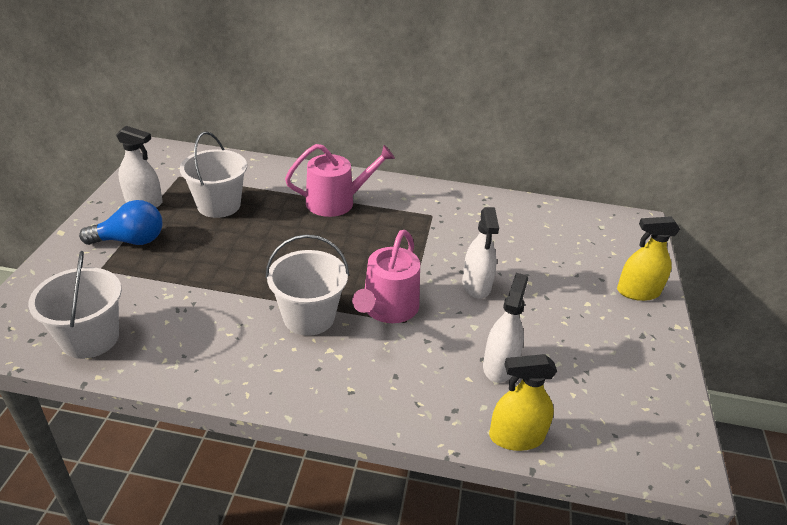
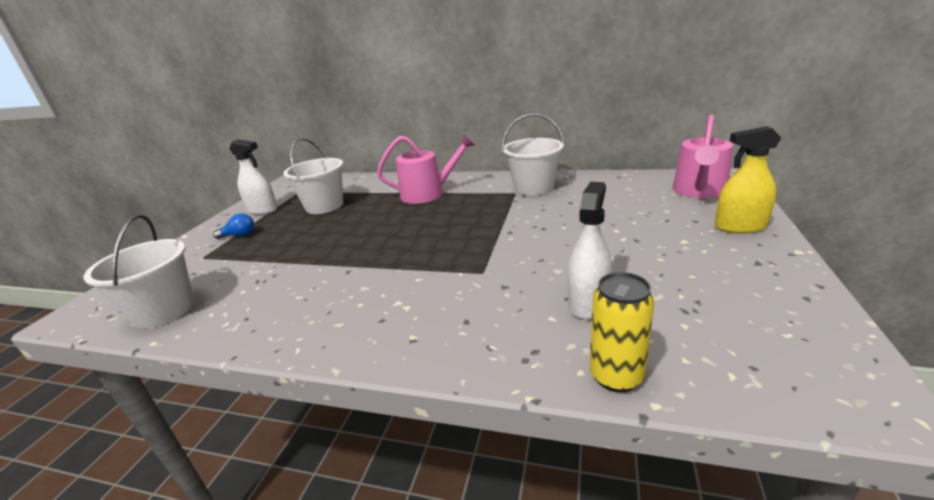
camera: 10 degrees right, 10 degrees down
blue light bulb [79,200,162,245] -> blue light bulb [213,213,254,239], size x0.57
white bucket [266,234,349,336] -> white bucket moved to [502,113,564,195]
pink watering can [352,230,420,323] -> pink watering can moved to [673,114,733,198]
white spray bottle [462,207,499,299] -> none
yellow spray bottle [489,354,558,451] -> yellow can [590,272,654,392]

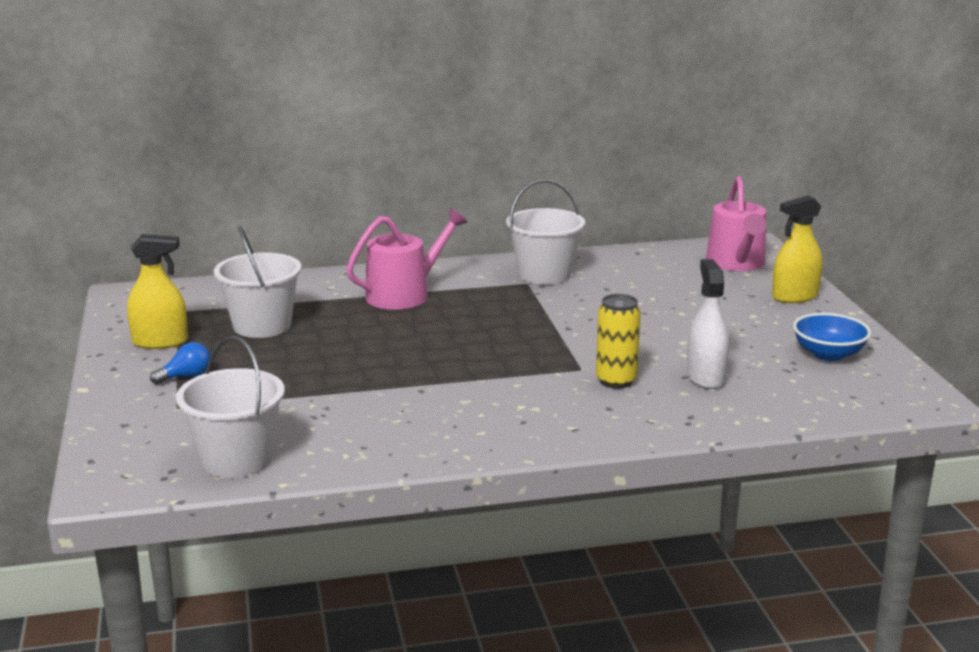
camera: 30 degrees left, 5 degrees down
white spray bottle [229,139,278,215] -> yellow spray bottle [127,234,188,349]
yellow can [590,272,654,392] -> yellow can moved to [596,294,641,389]
none -> blue bowl [793,313,871,361]

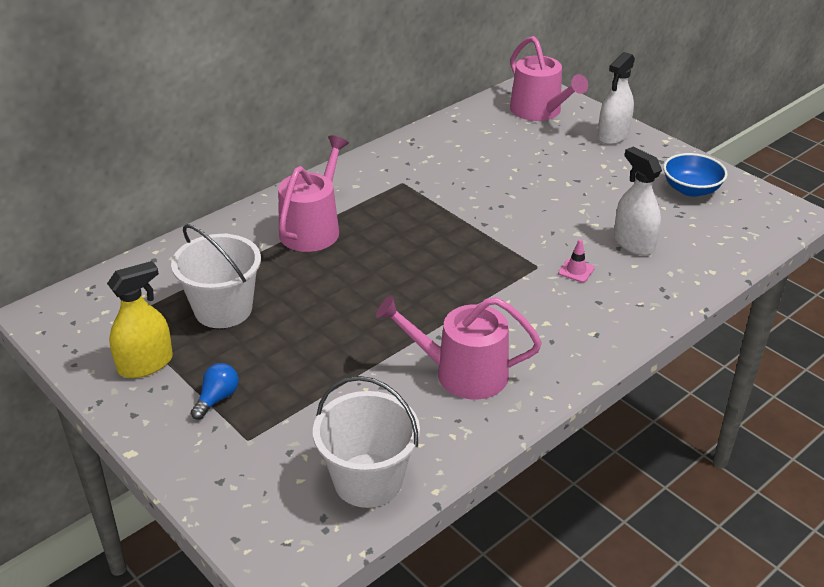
camera: 30 degrees left, 15 degrees up
white bucket [506,180,585,285] -> none
yellow can [596,294,641,389] -> pink traffic cone [558,239,595,283]
yellow spray bottle [772,196,823,303] -> white spray bottle [598,52,635,145]
none -> pink watering can [376,296,542,400]

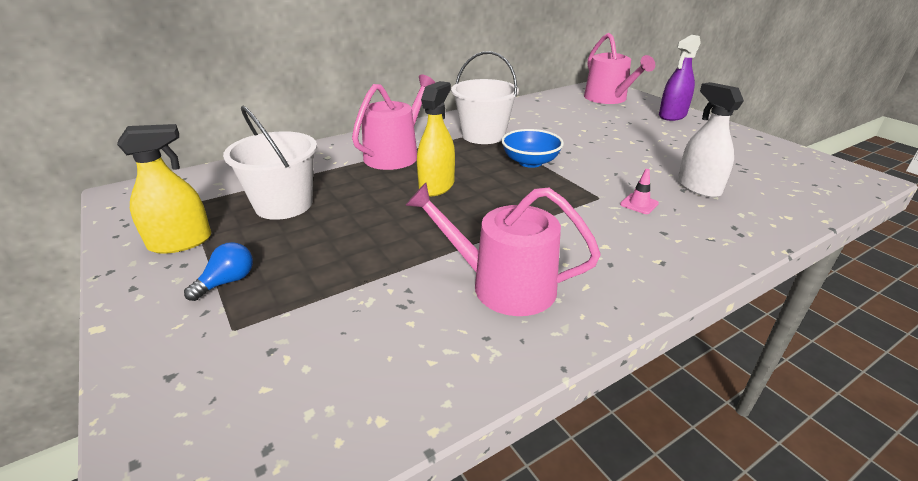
camera: 10 degrees right, 5 degrees down
white bucket [313,376,420,508] -> white bucket moved to [451,51,519,144]
white spray bottle [598,52,635,145] -> purple spray bottle [659,35,701,121]
blue bowl [663,153,728,197] -> blue bowl moved to [501,129,564,168]
none -> yellow spray bottle [417,81,455,196]

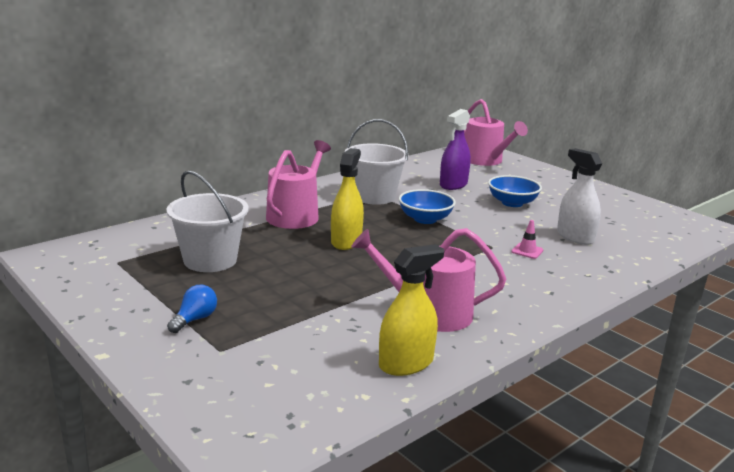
camera: 10 degrees left, 10 degrees down
yellow spray bottle [117,124,211,254] -> yellow spray bottle moved to [379,244,444,376]
purple spray bottle [659,35,701,121] -> purple spray bottle moved to [440,109,471,190]
none -> blue bowl [488,175,542,207]

